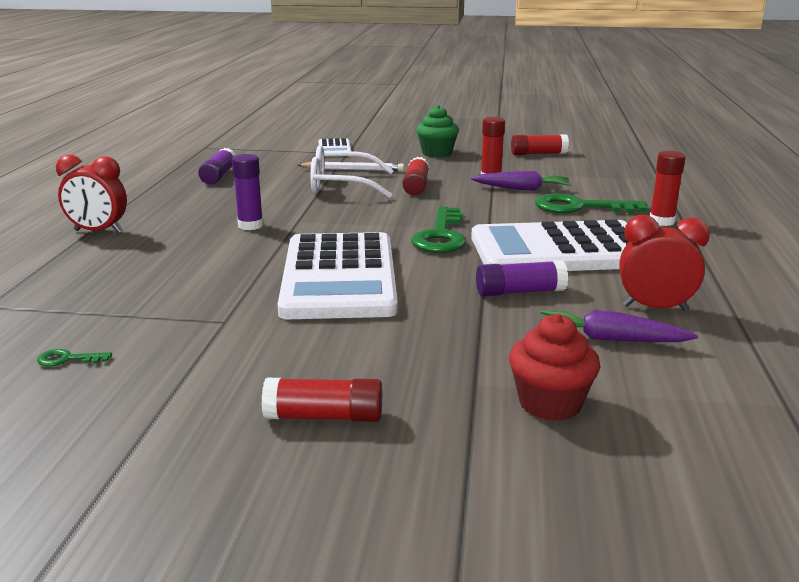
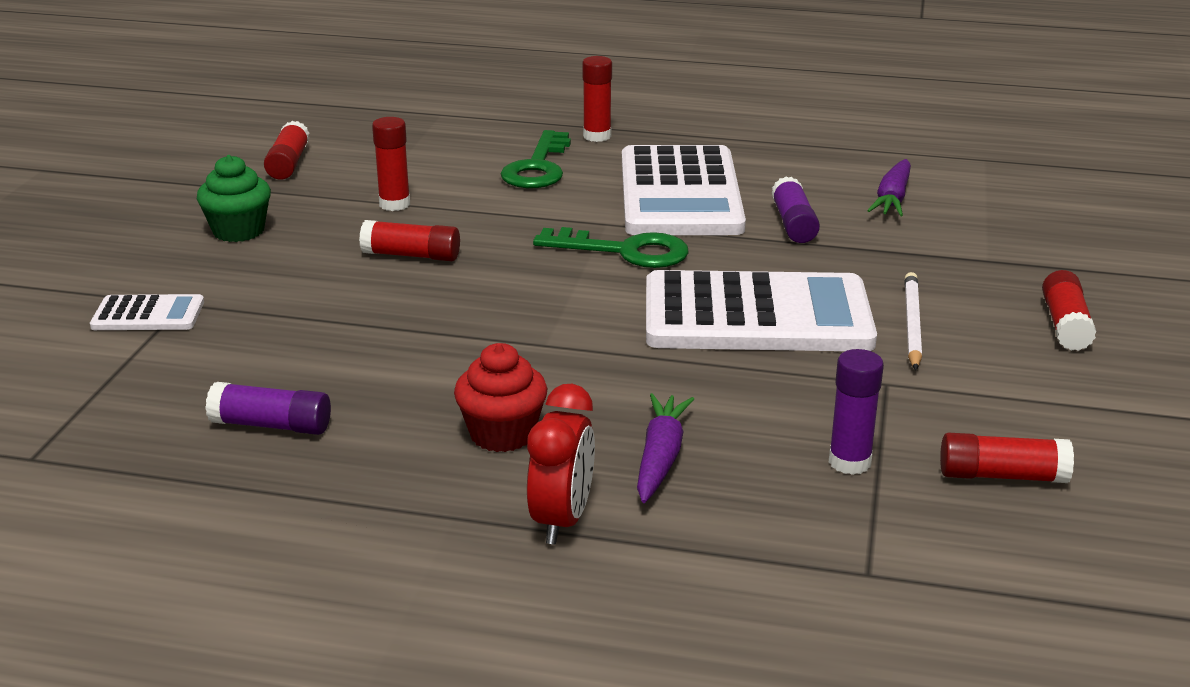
camera: 85 degrees left, 5 degrees up
green key [37,349,112,366] -> red glue stick [940,433,1074,483]
purple glue stick [232,154,264,230] -> purple glue stick moved to [829,349,884,475]
white pencil [298,162,404,171] -> white pencil moved to [904,272,922,370]
white glasses [311,145,393,198] -> none
purple carrot [471,171,571,191] -> purple carrot moved to [637,393,694,503]
red cupcake [509,314,600,421] -> red cupcake moved to [454,343,547,452]
red clock [619,215,710,311] -> none

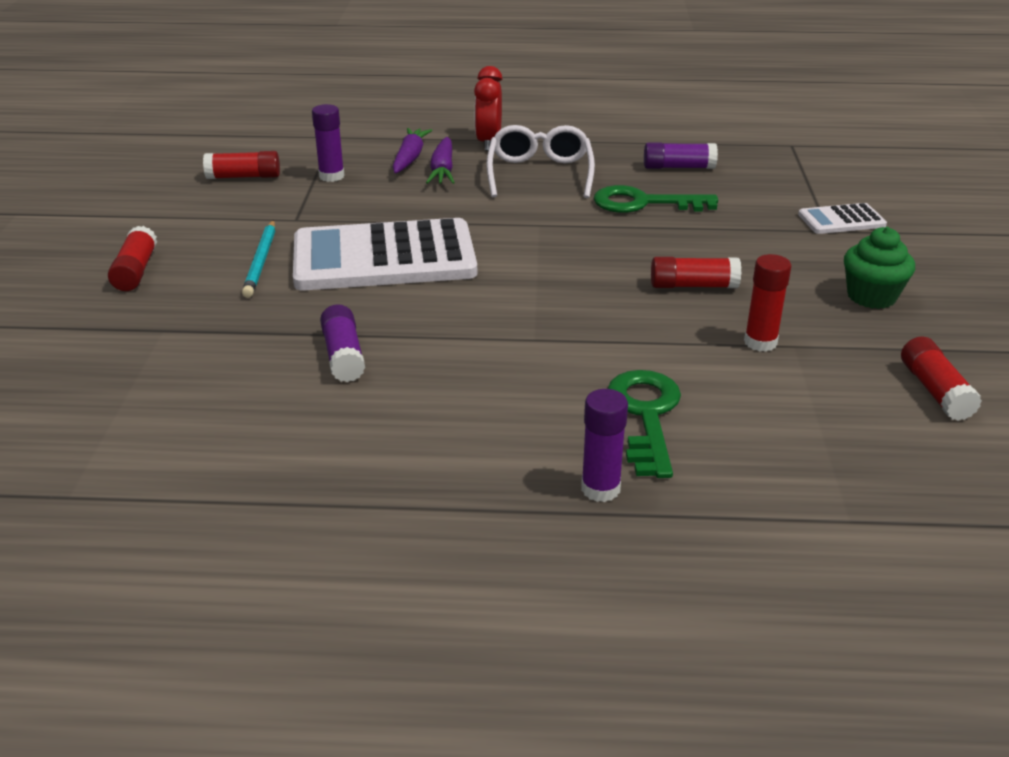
camera: 170 degrees right, 5 degrees up
red cupcake [454,343,547,452] -> white glasses [487,125,595,198]
green key [533,227,689,268] -> green key moved to [594,185,718,213]
red glue stick [582,56,612,142] -> purple glue stick [581,389,628,502]
white calculator [622,145,746,235] -> none
purple carrot [867,159,911,216] -> purple carrot moved to [393,128,432,173]
white pencil [904,272,922,370] -> turquoise pencil [242,220,275,298]

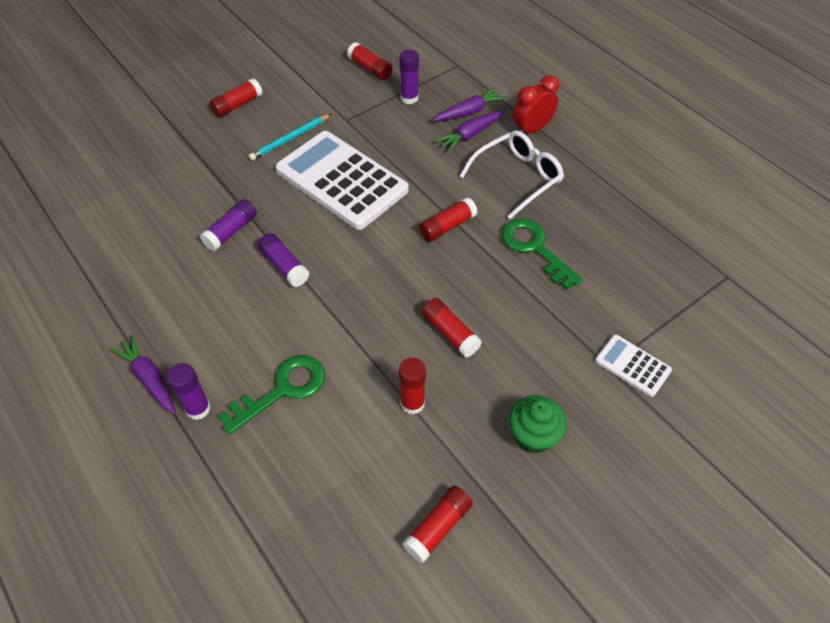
camera: 50 degrees right, 20 degrees up
purple glue stick [644,142,718,169] -> purple glue stick moved to [258,233,309,287]
none -> purple carrot [110,335,176,414]
none -> red glue stick [419,197,478,242]

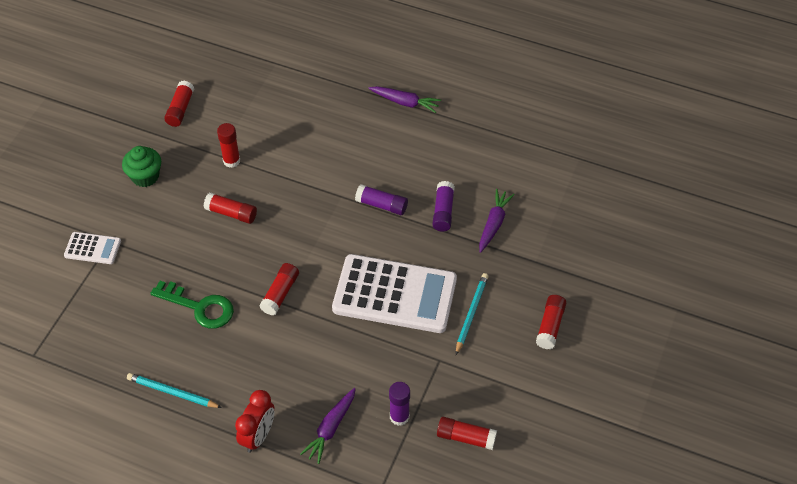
camera: 150 degrees right, 0 degrees up
purple glue stick [167,363,211,420] -> none
green key [218,355,325,435] -> none
purple carrot [435,110,505,152] -> purple carrot moved to [479,189,515,253]
white glasses [460,130,564,219] -> none
none -> turquoise pencil [127,373,222,408]

